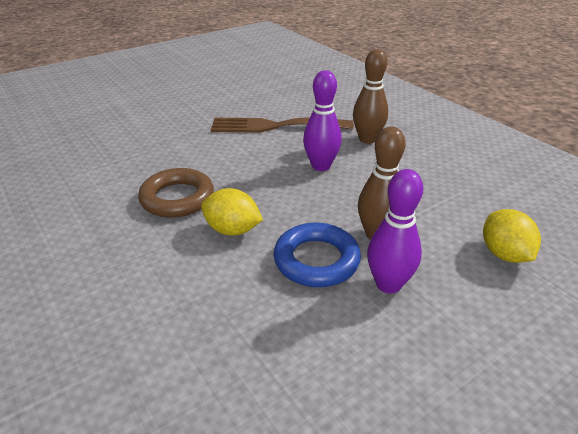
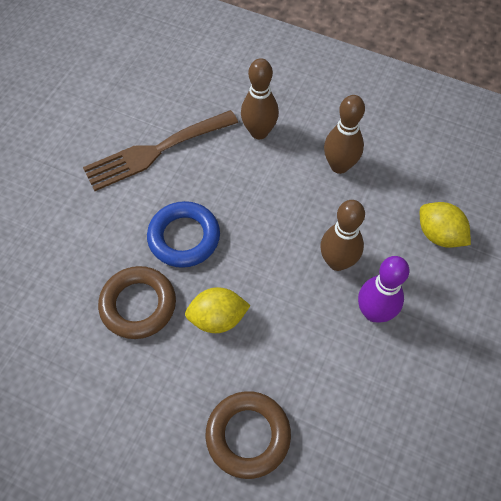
camera: 30 degrees left, 25 degrees up
blue ring [273,223,361,287] -> blue ring moved to [147,201,220,268]
purple bowling pin [303,70,342,171] -> none
none -> brown ring [205,391,291,479]
none -> brown bowling pin [324,95,365,174]

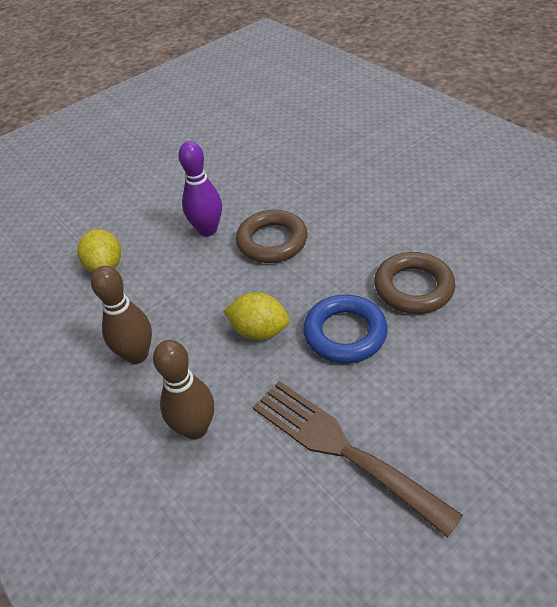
camera: 150 degrees left, 15 degrees down
brown fork [83,110,238,191] -> brown fork turned 135 degrees counterclockwise [253,381,463,538]
yellow lemon [185,287,251,333] -> yellow lemon moved to [224,292,290,340]
brown ring [205,391,291,479] -> brown ring moved to [236,210,308,263]
brown bowling pin [320,200,365,271] -> none

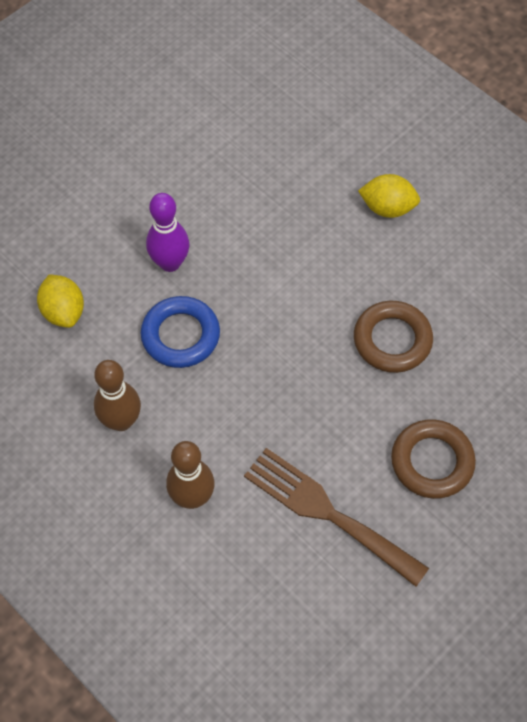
camera: 10 degrees left, 15 degrees up
yellow lemon [224,292,290,340] -> yellow lemon moved to [358,174,420,218]
brown ring [236,210,308,263] -> brown ring moved to [391,419,476,499]
blue ring [303,295,388,363] -> blue ring moved to [141,296,220,368]

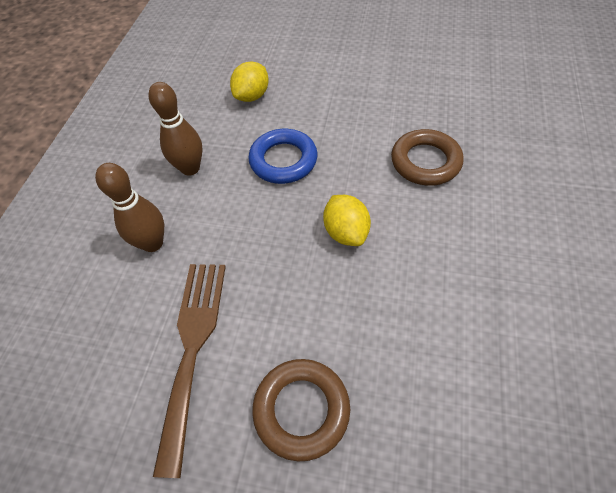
camera: 60 degrees right, 5 degrees down
purple bowling pin [146,193,189,272] -> none
brown ring [354,301,433,373] -> brown ring moved to [391,129,464,186]
yellow lemon [358,174,420,218] -> yellow lemon moved to [323,195,371,246]

